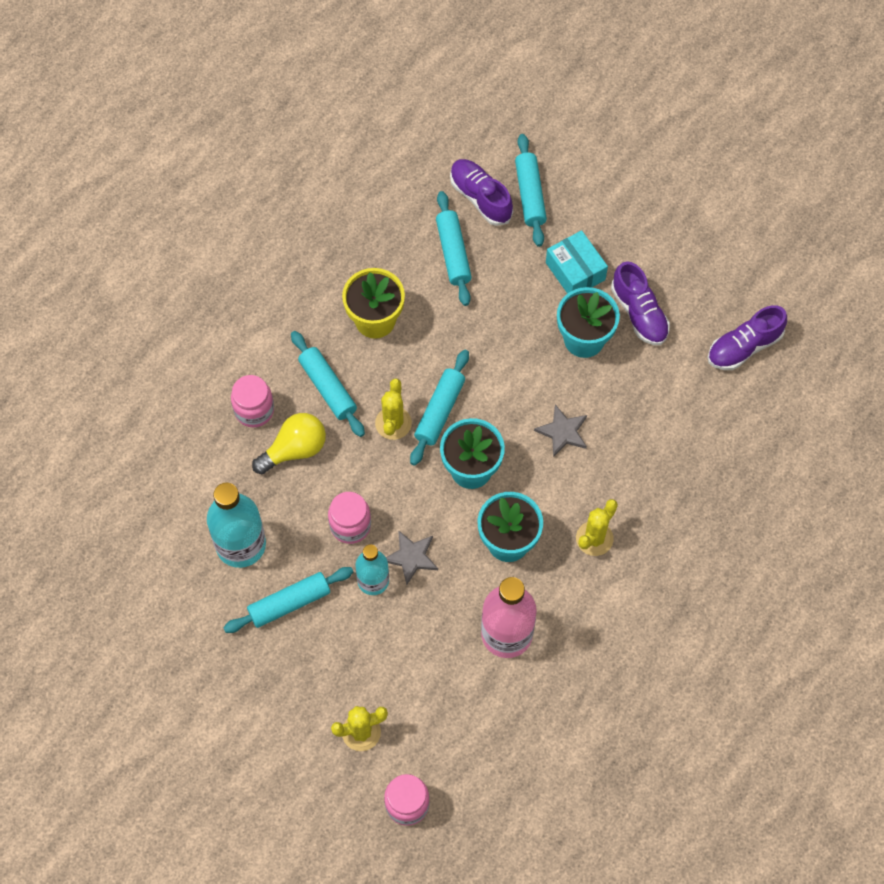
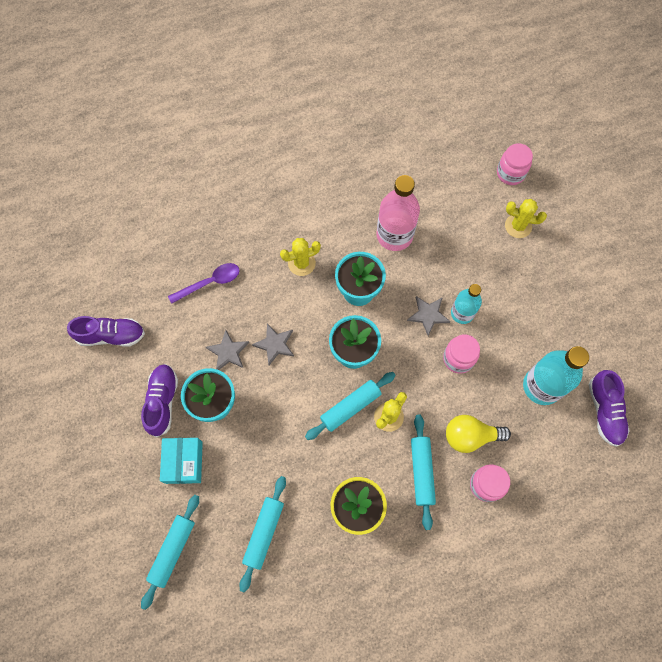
camera: 150 degrees left, 5 degrees up
turquoise rolling pin [223,567,353,633] -> none
purple shoe [450,159,513,226] -> purple shoe moved to [589,370,630,447]
none -> purple spoon [168,263,240,304]
none -> grey star [206,330,249,370]

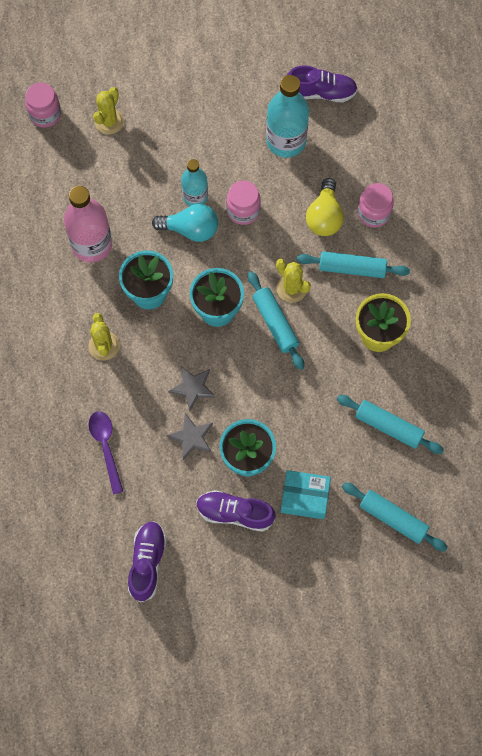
camera: 80 degrees left, 0 degrees up
grey star [407,296,451,336] -> turquoise light bulb [152,204,218,242]

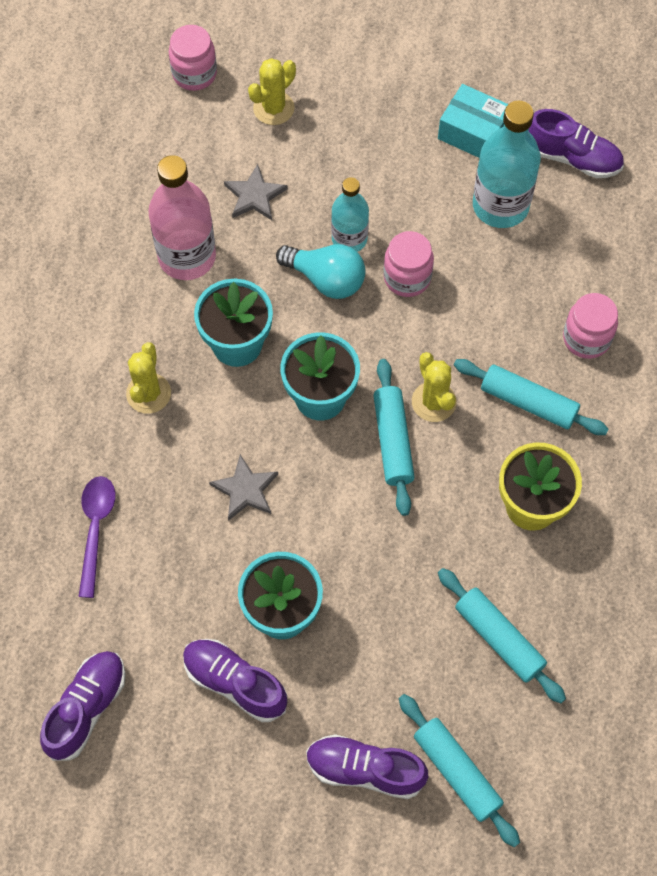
camera: 20 degrees right, 5 degrees down
grey star [166,413,213,460] -> grey star moved to [224,164,288,220]
turquoise box [281,470,331,519] -> turquoise box moved to [438,84,508,158]
yellow light bulb [306,178,344,236] -> none
none -> purple shoe [306,734,428,799]

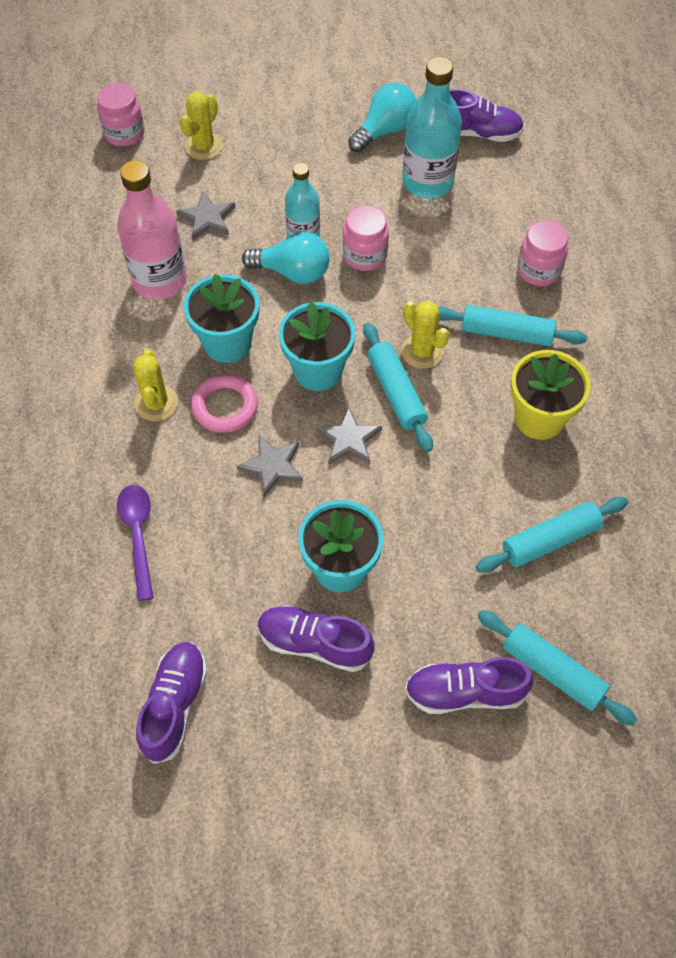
camera: 15 degrees left, 5 degrees down
turquoise box [438,84,508,158] -> turquoise light bulb [348,83,417,153]
turquoise rolling pin [438,568,566,704] -> turquoise rolling pin turned 60 degrees counterclockwise [476,497,628,573]
none -> pink ring [191,374,258,433]
none -> grey star [315,406,382,465]

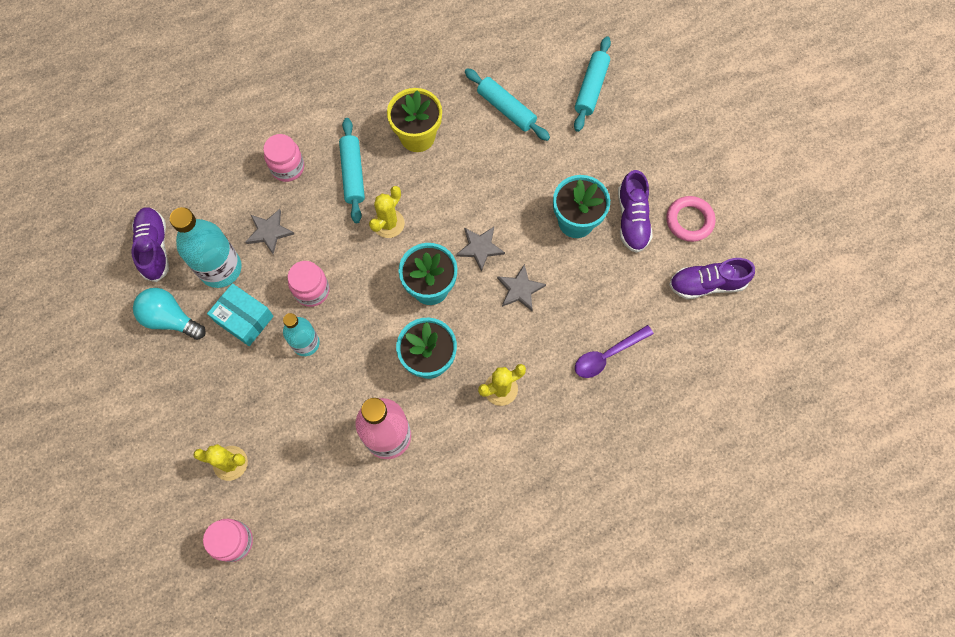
camera: 110 degrees left, 10 degrees up
grey star [176,192,235,240] -> grey star moved to [246,209,294,254]
pink ring [191,374,258,433] -> pink ring moved to [666,196,715,242]
turquoise light bulb [242,232,330,284] -> none
turquoise rolling pin [363,323,433,452] -> none
purple shoe [405,657,534,714] -> none
none -> turquoise box [207,283,274,346]

